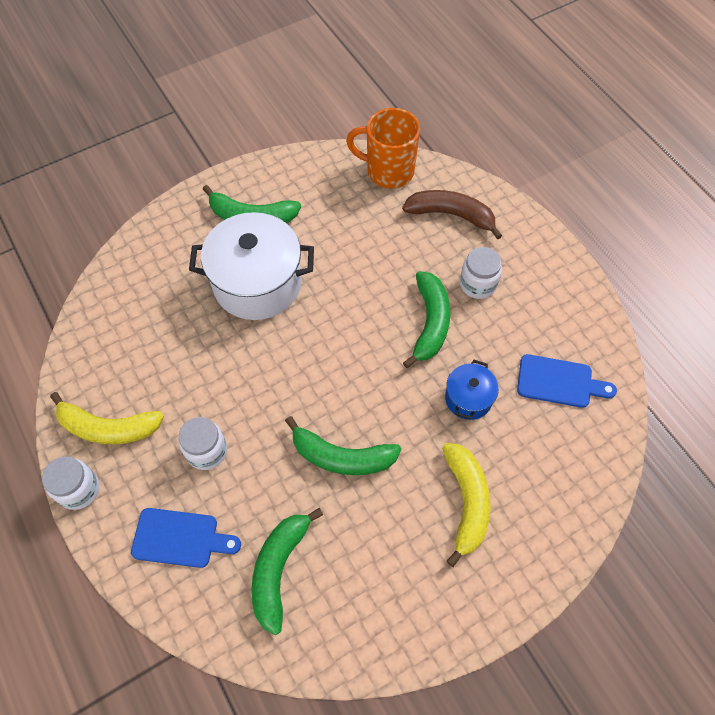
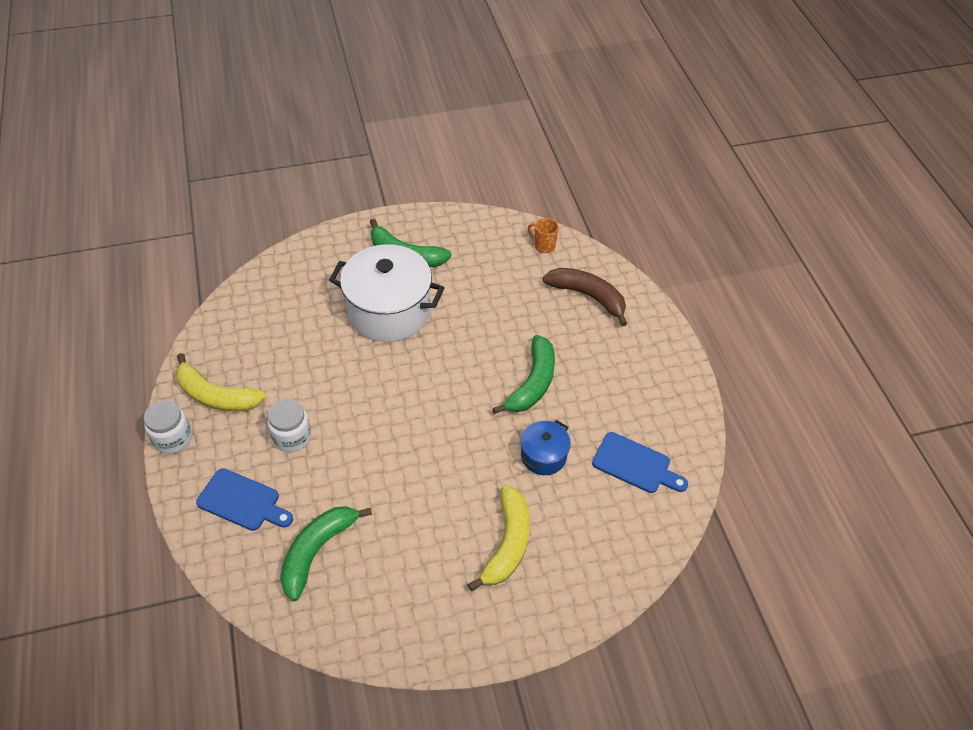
camera: 15 degrees right, 10 degrees down
green banana [285,416,401,475] -> none
orange mug [346,108,420,188] -> orange mug [528,218,559,253], size x0.48
white jar [460,247,502,299] -> none

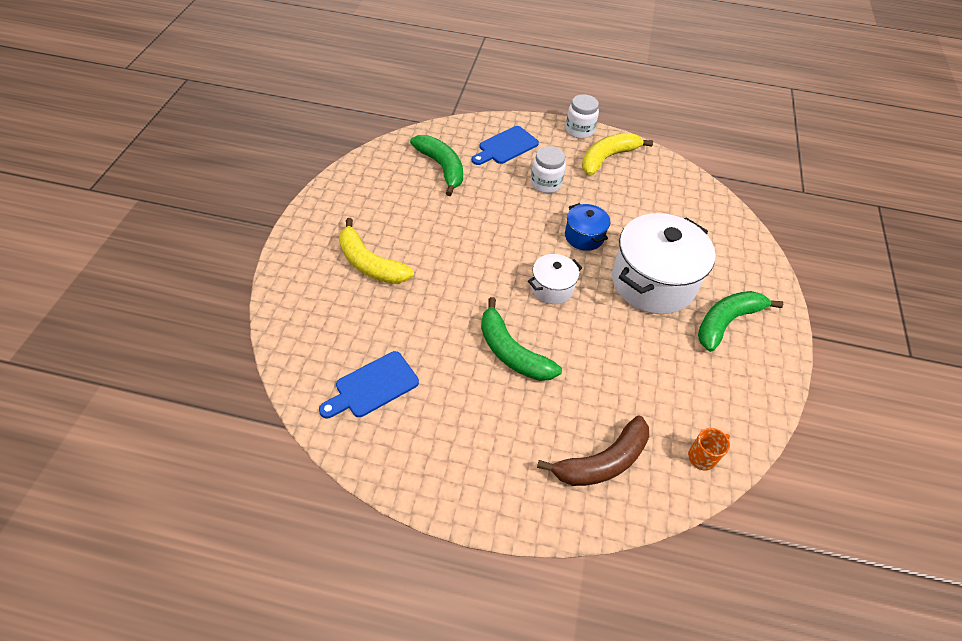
camera: 115 degrees right, 0 degrees up
blue pot [521,420,571,475] -> blue pot moved to [565,203,610,251]
none -> white pot [528,254,582,304]

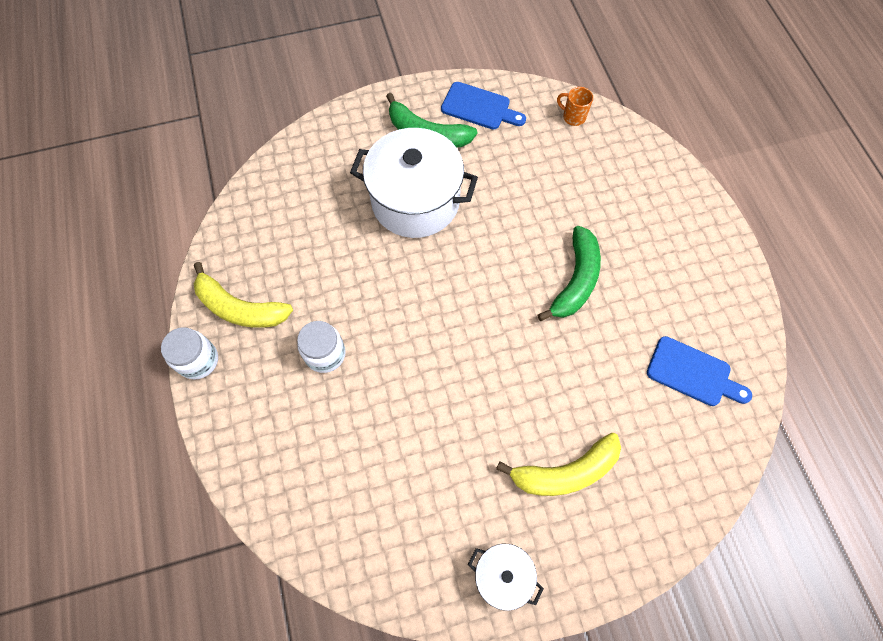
camera: 115 degrees left, 15 degrees up
yellow banana [339,218,414,284] -> yellow banana turned 60 degrees clockwise [496,433,621,496]
green banana [410,135,463,196] -> none
blue cutting board [472,126,539,165] -> blue cutting board moved to [441,82,526,130]
white pot [528,254,582,304] -> white pot moved to [468,544,544,611]
brown banana [537,415,649,486] -> none
blue pot [565,203,610,251] -> none

